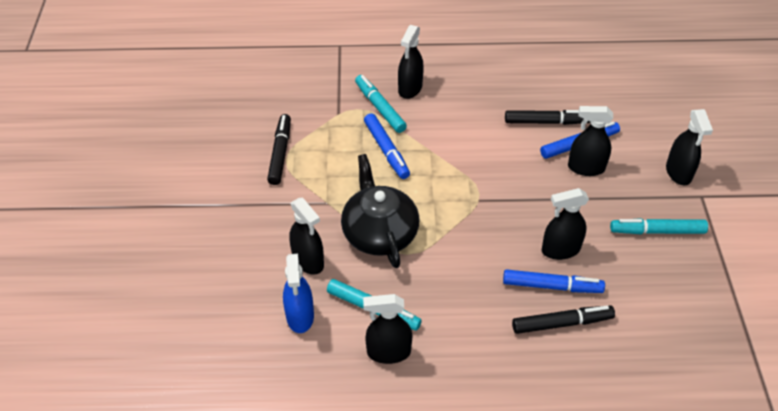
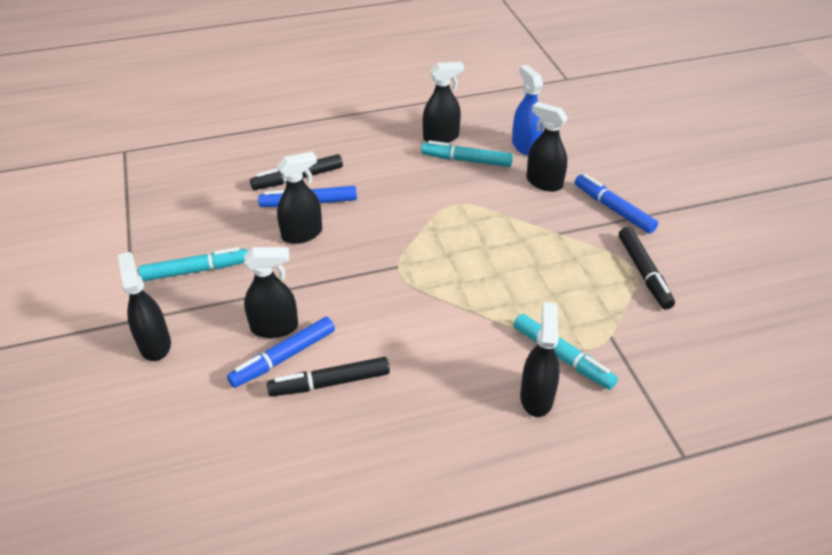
camera: 165 degrees right, 5 degrees down
black teapot [341,154,419,268] -> none
blue marker [364,113,410,179] -> blue marker moved to [575,174,658,234]

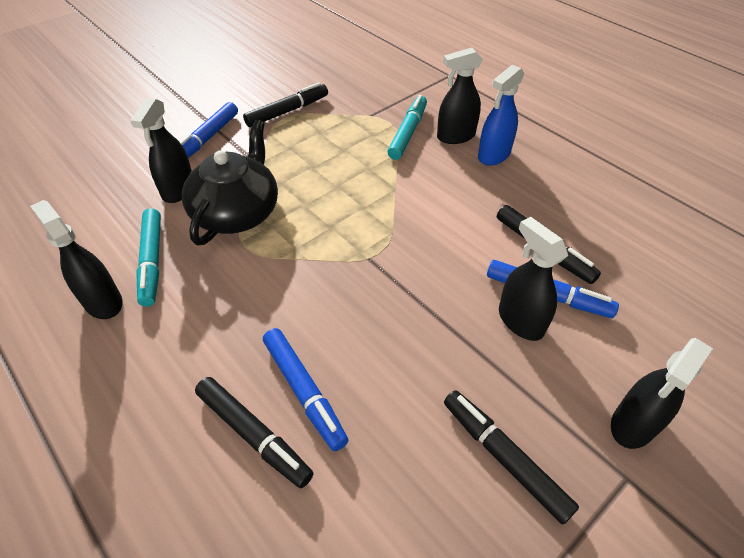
camera: 115 degrees left, 5 degrees up
turquoise marker [138,247,248,282] -> black marker [444,390,579,524]
black spray bottle [277,151,322,244] -> none
blue spray bottle [512,65,543,156] -> blue spray bottle moved to [478,65,524,166]
none -> black teapot [182,120,278,245]

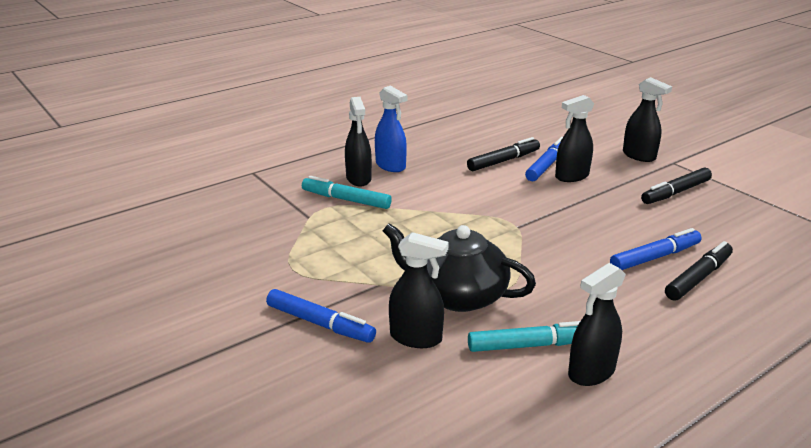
camera: 85 degrees left, 20 degrees down
black marker [243,82,328,127] -> none

